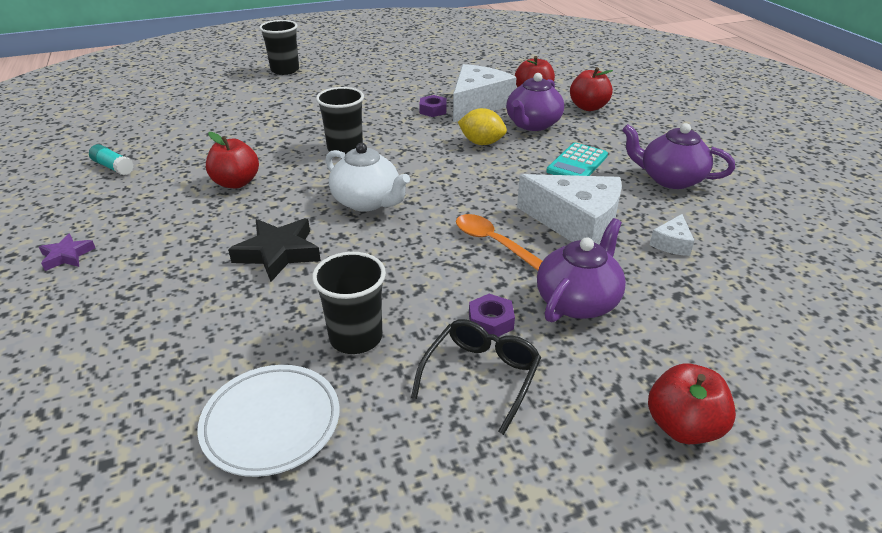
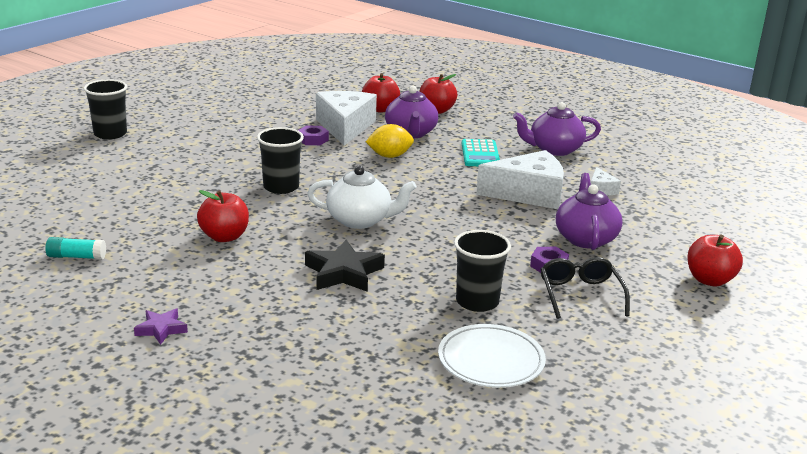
camera: 35 degrees left, 10 degrees down
orange spoon [456,214,542,270] -> none

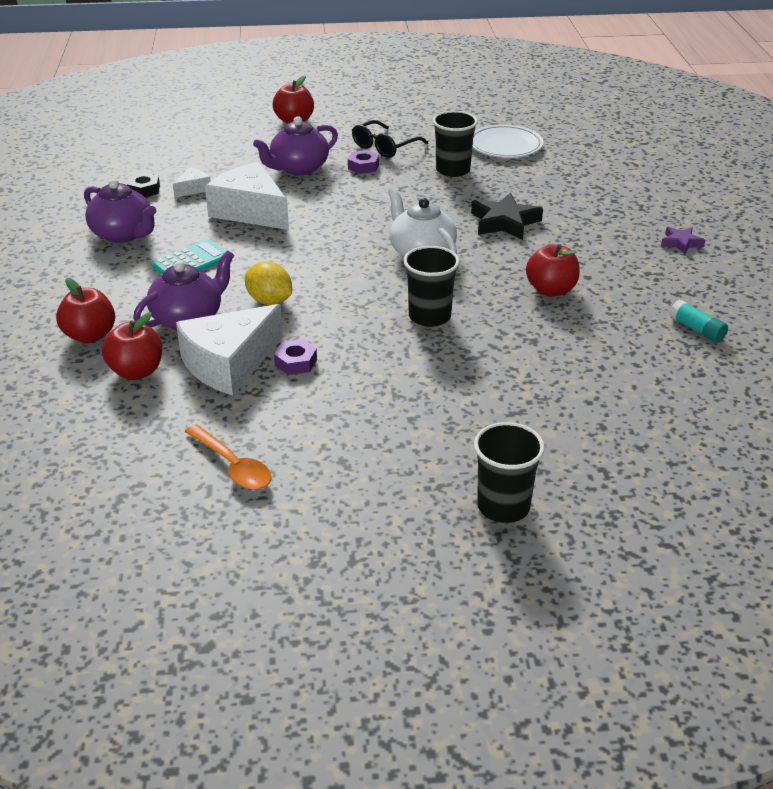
camera: 130 degrees left, 10 degrees up
none -> black nut [127,172,160,197]
none -> orange spoon [185,424,271,490]

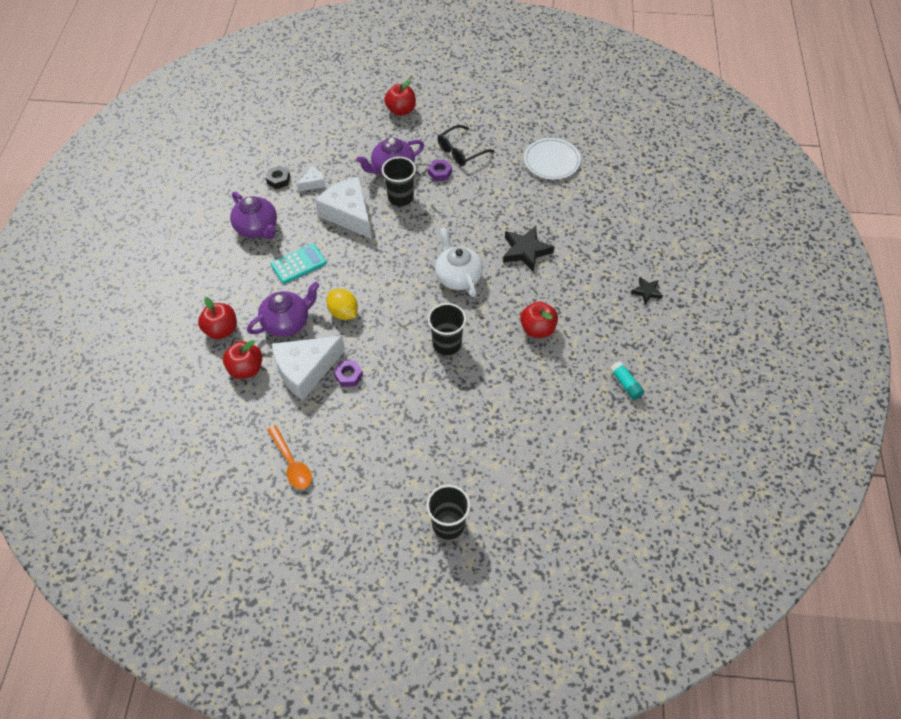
camera: 10 degrees right, 20 degrees up
black cup [433,111,478,177] -> black cup moved to [382,157,416,206]
purple star [661,227,705,254] -> black star [631,277,663,305]

